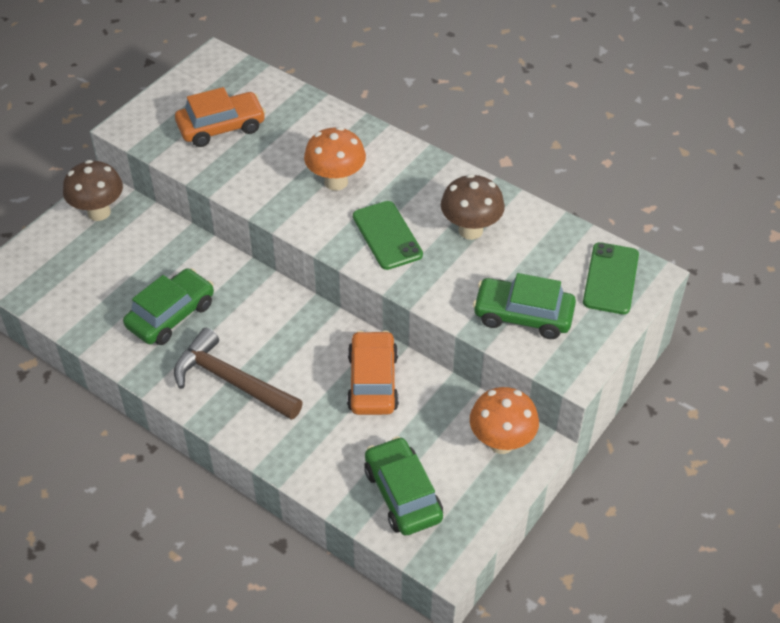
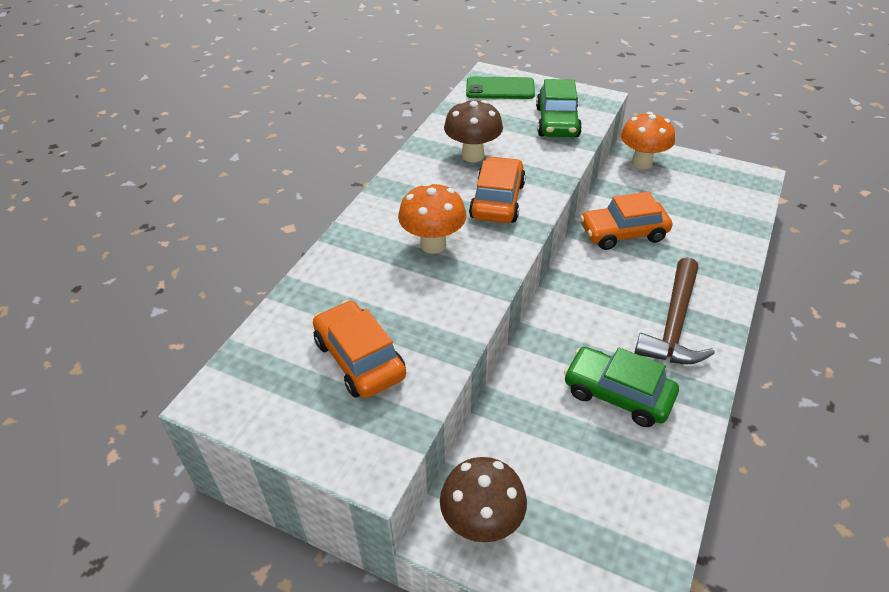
camera: 100 degrees left, 5 degrees down
green phone [353,201,423,270] -> orange car [469,156,526,223]
green car [364,436,443,536] -> none

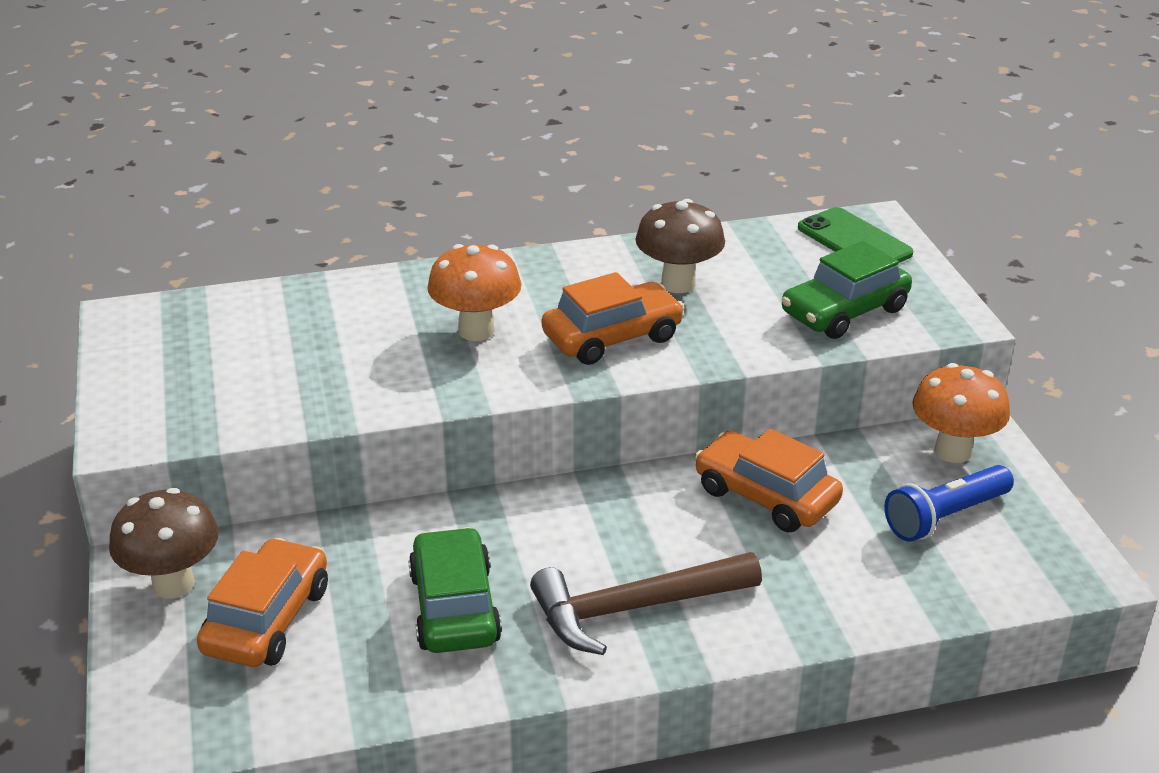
camera: 50 degrees right, 10 degrees down
orange car [313,300,406,398] -> orange car moved to [197,538,328,667]
none -> blue flashlight [884,465,1014,542]

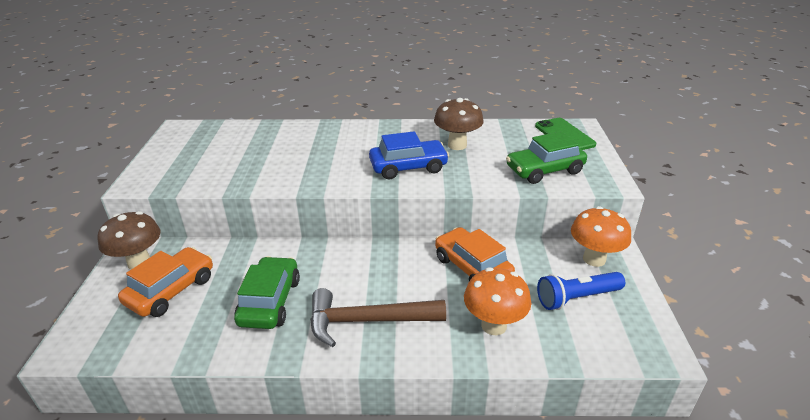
camera: 15 degrees right, 0 degrees up
orange mushroom [427,244,522,341] -> orange mushroom moved to [464,267,531,335]
orange car [542,272,684,365] -> blue car [369,131,449,179]

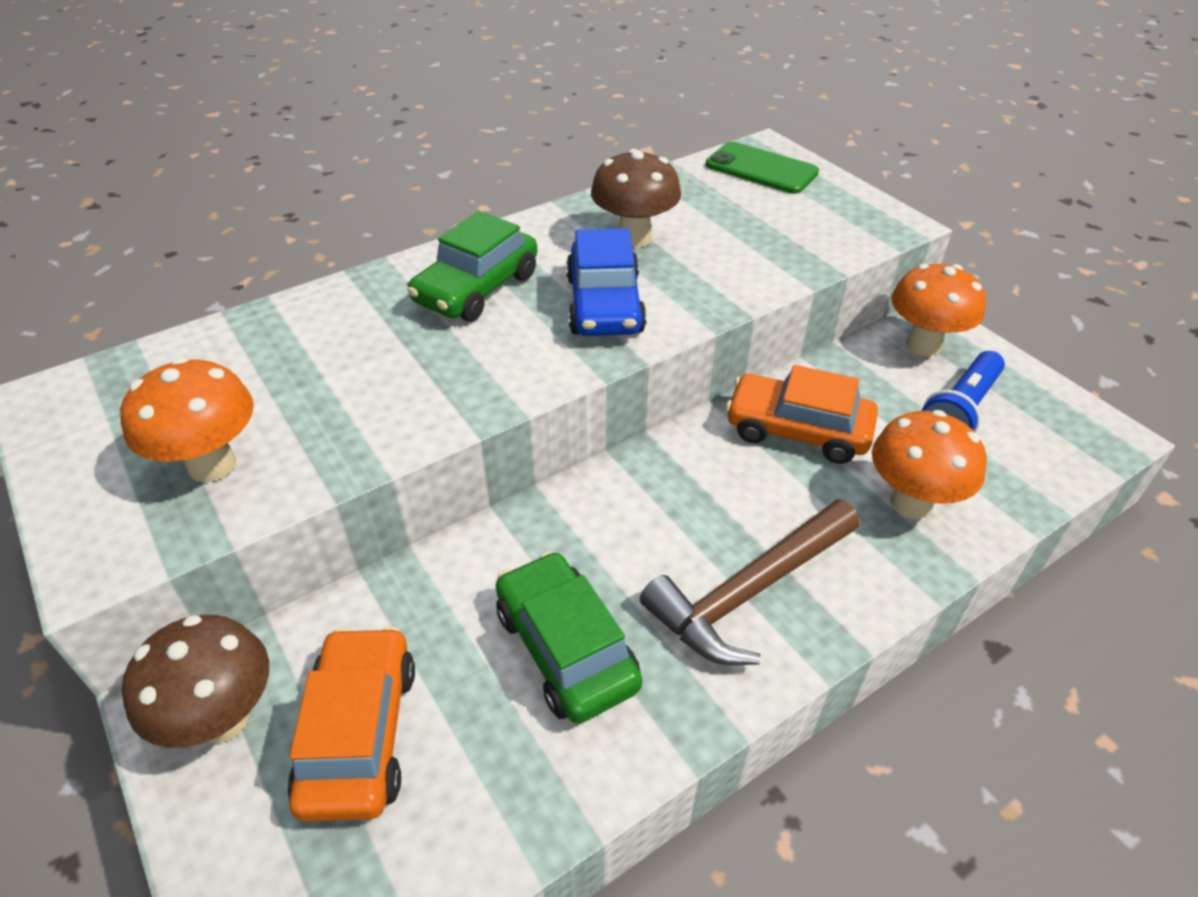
camera: 35 degrees left, 10 degrees up
blue car [369,131,449,179] -> blue car turned 135 degrees clockwise [566,228,647,336]
green car [506,131,587,184] -> green car moved to [407,211,538,321]
none -> orange mushroom [120,357,254,482]

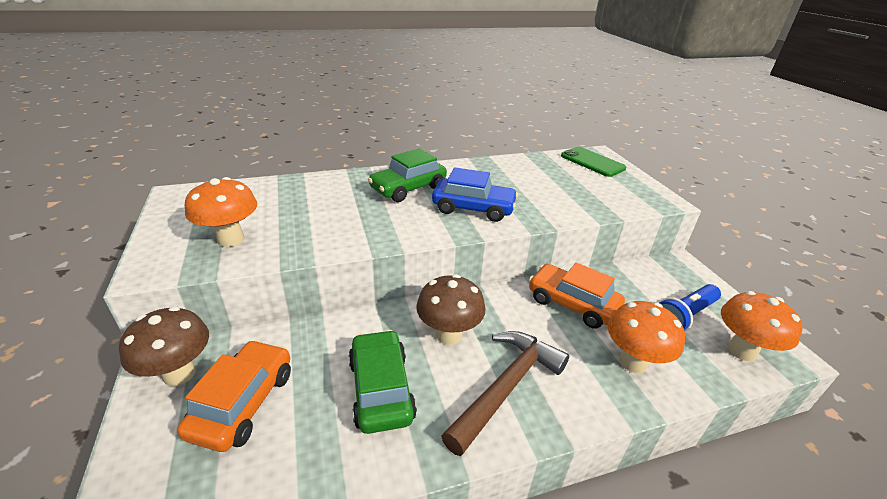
camera: 15 degrees right, 10 degrees down
blue car [566,228,647,336] -> blue car turned 90 degrees counterclockwise [432,167,518,222]
brown mushroom [591,149,681,248] -> brown mushroom moved to [416,274,485,345]
brown hammer [640,499,860,665] -> brown hammer turned 150 degrees clockwise [441,331,569,456]
orange mushroom [891,264,986,356] -> orange mushroom moved to [721,291,803,361]

